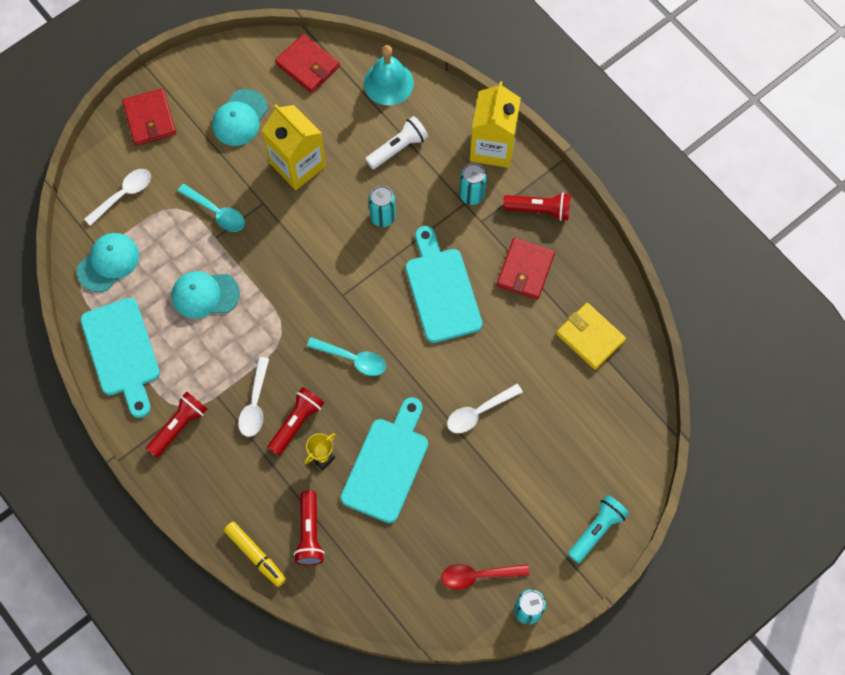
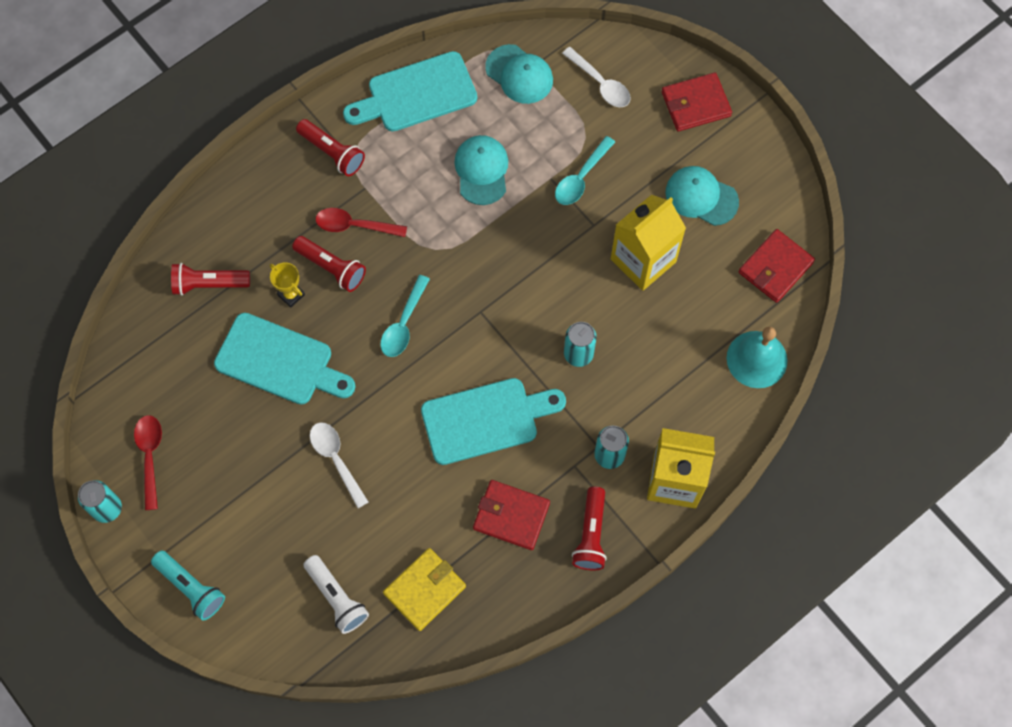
camera: 90 degrees right, 0 degrees up
yellow marker [224,521,286,587] -> none
white spoon [238,357,269,437] -> red spoon [316,208,407,237]
white flashlight [365,116,428,169] -> white flashlight moved to [303,555,369,634]

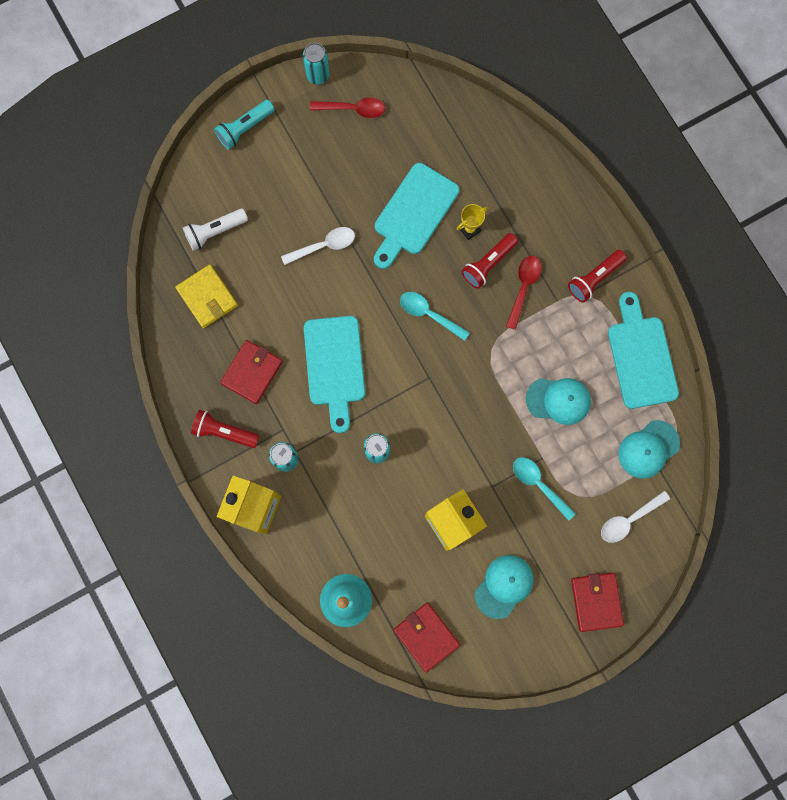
camera: 100 degrees right, 10 degrees up
red flashlight [171,263,250,296] -> none

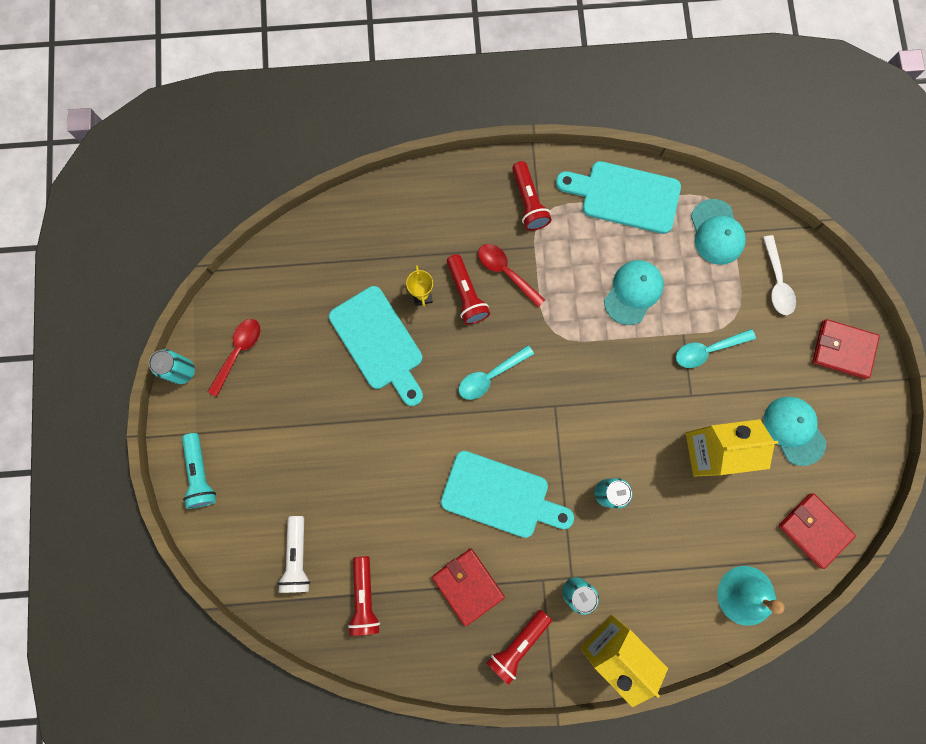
camera: 65 degrees left, 0 degrees up
yellow wallet [175,264,238,328] -> red flashlight [348,556,380,636]
white spoon [281,227,355,265] -> none
red wallet [394,603,460,673] -> red wallet turned 60 degrees clockwise [779,493,856,569]

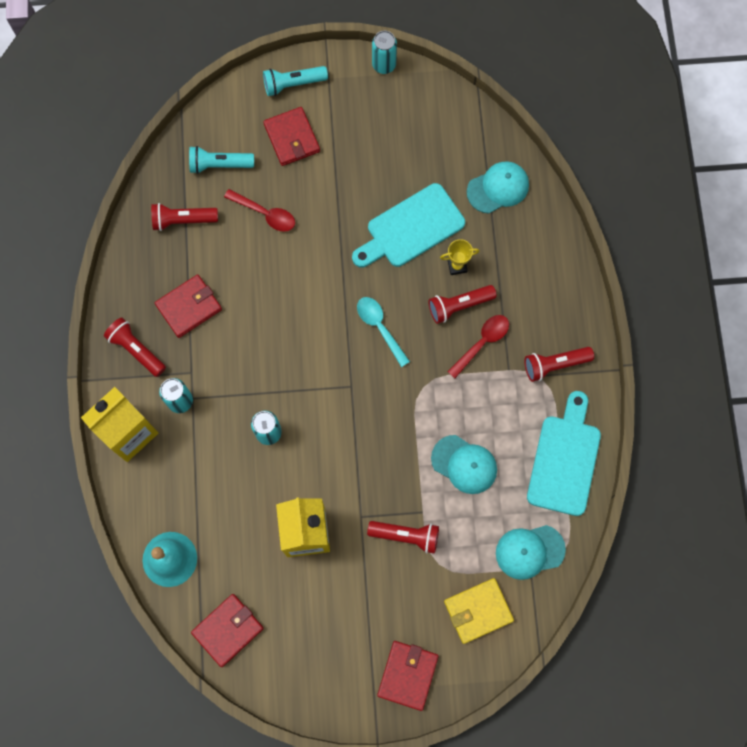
camera: 90 degrees right, 5 degrees down
red spoon [207,319,260,397] -> red spoon moved to [224,189,295,232]
white flashlight [278,516,310,593] -> turquoise flashlight [189,146,254,174]
turquoise cutting board [441,451,574,538] -> none
turquoise spoon [676,329,756,368] -> red flashlight [367,521,439,554]
white spoon [763,235,796,315] -> yellow wallet [444,578,514,644]
turquoise cap [763,397,826,466] -> turquoise cap moved to [467,161,529,213]
none -> red wallet [263,107,320,166]

